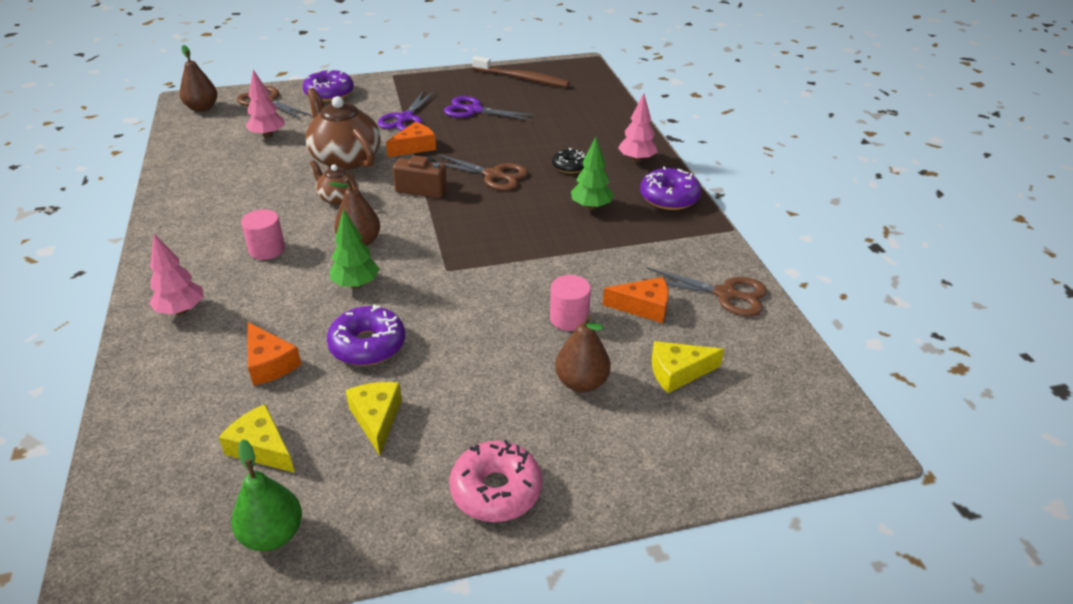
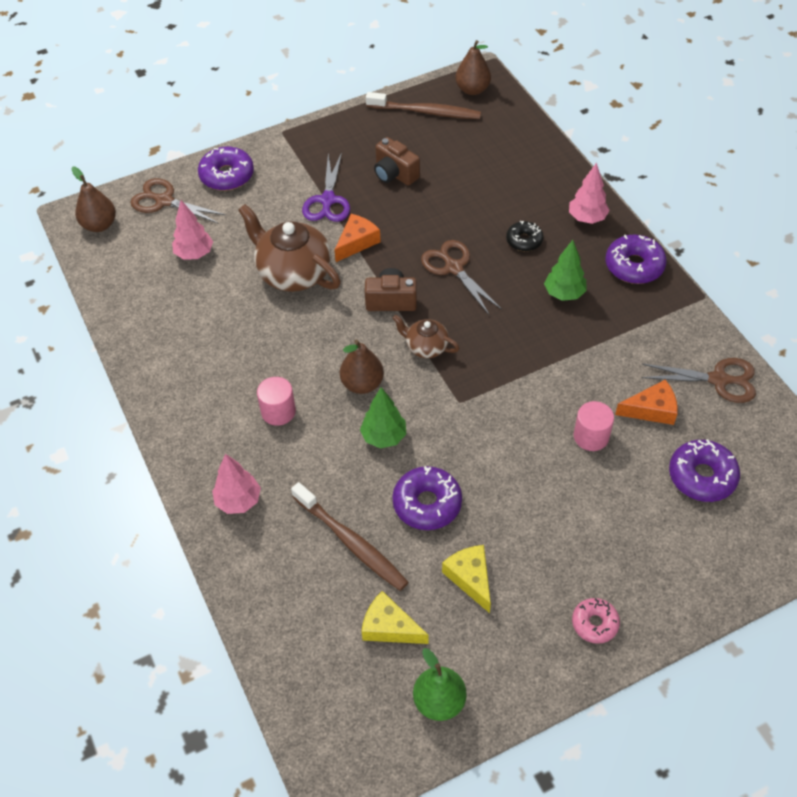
camera: 10 degrees left, 15 degrees up
orange cheese [248,322,302,386] -> brown toothbrush [291,482,408,591]
brown teapot [310,160,359,205] -> brown teapot moved to [392,315,460,358]
brown scissors [437,154,528,191] -> brown scissors turned 135 degrees counterclockwise [421,240,502,315]
purple scissors [444,96,535,120] -> brown camera [374,137,420,186]
pink donut [449,440,542,522] -> pink donut [572,598,620,644], size x0.63
brown pear [555,315,611,392] -> brown pear moved to [455,40,491,95]
yellow cheese [652,341,724,393] -> purple donut [669,439,740,502]

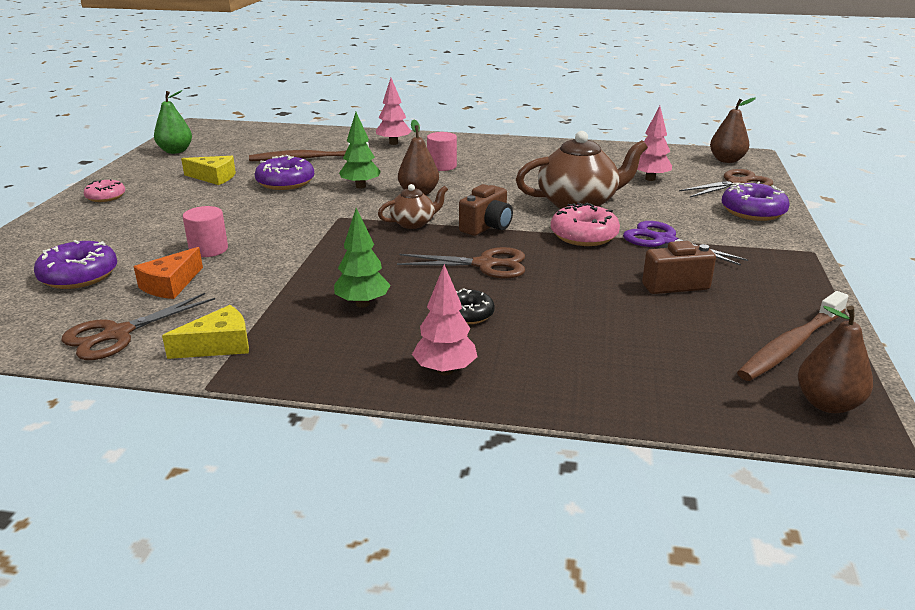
camera: 125 degrees right, 25 degrees down
orange cheese [334,214,381,262] -> pink donut [551,203,620,246]
yellow cheese [362,591,429,644] -> yellow cheese moved to [162,305,249,359]
purple donut [606,235,667,284] -> none

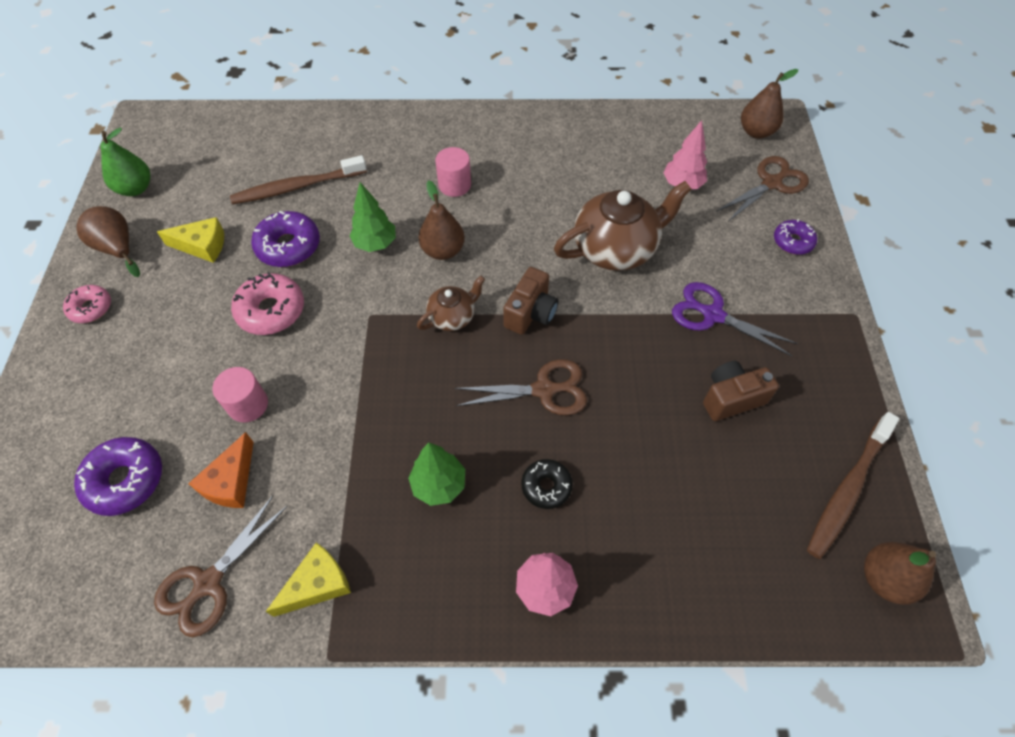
camera: 10 degrees left, 30 degrees up
pink tree [376,78,411,145] -> none
pink donut [551,203,620,246] -> pink donut moved to [231,272,304,335]
purple donut [722,181,790,221] -> purple donut [774,219,817,255], size x0.63
none -> brown pear [77,206,140,277]

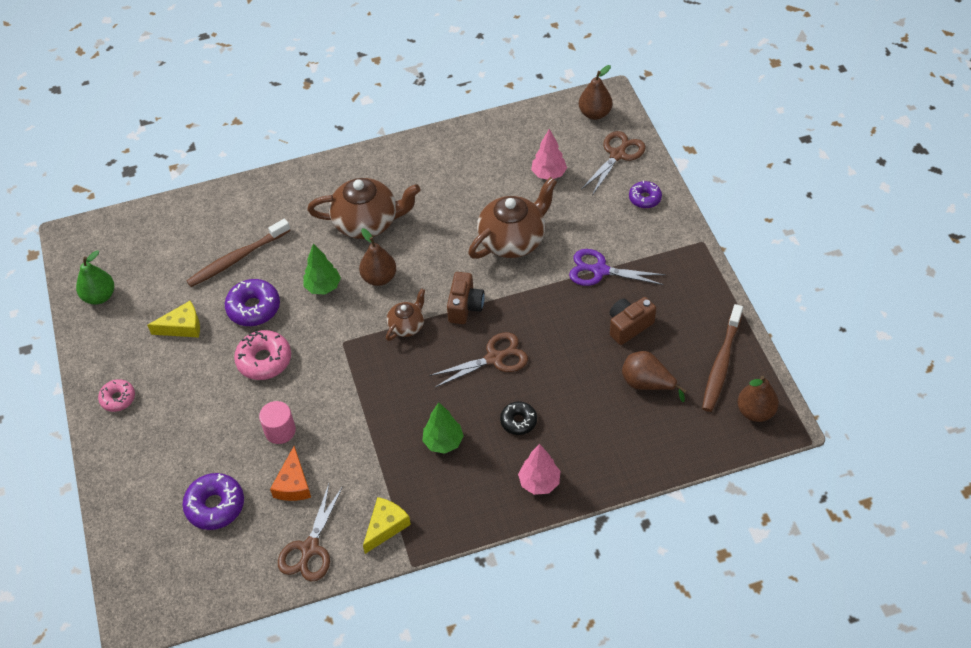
camera: 15 degrees left, 5 degrees down
brown pear [77,206,140,277] -> brown pear moved to [622,351,686,402]
pink cylinder [435,147,471,197] -> brown teapot [307,178,420,239]

